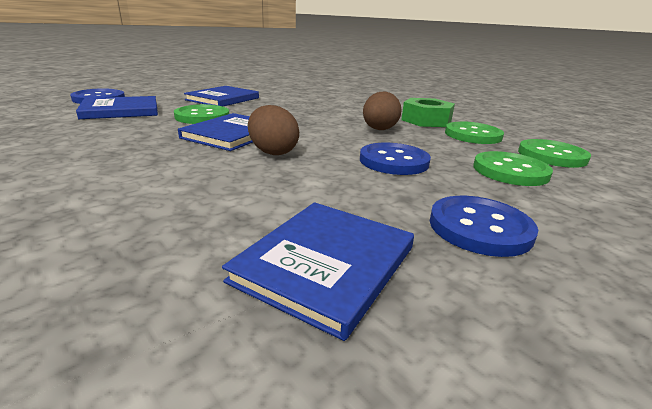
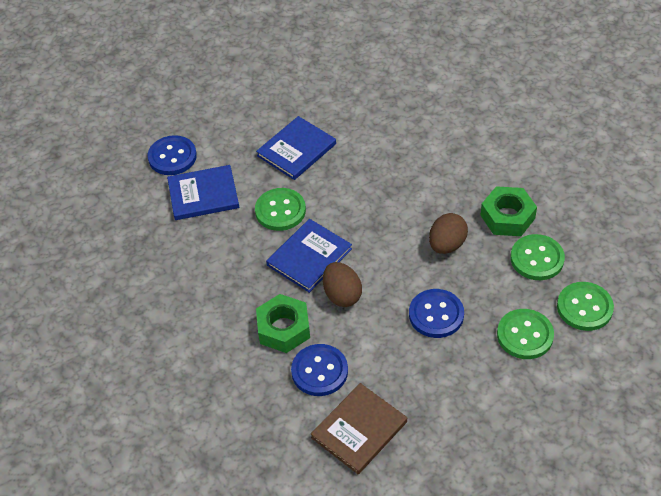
camera: 15 degrees right, 25 degrees up
blue book [222,202,414,341] -> brown book [311,383,407,474]
blue button [430,196,538,257] -> blue button moved to [291,344,348,396]
none -> green nut [256,294,310,353]

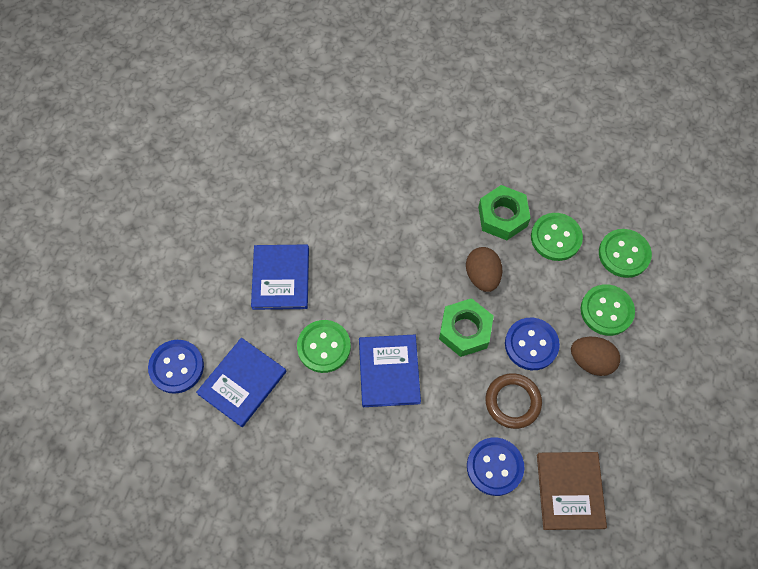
camera: 45 degrees left, 15 degrees up
green nut [256,294,310,353] -> green nut moved to [439,298,494,357]
brown egg [323,262,362,307] -> brown egg moved to [571,337,620,376]
none -> brown ring [485,373,542,429]

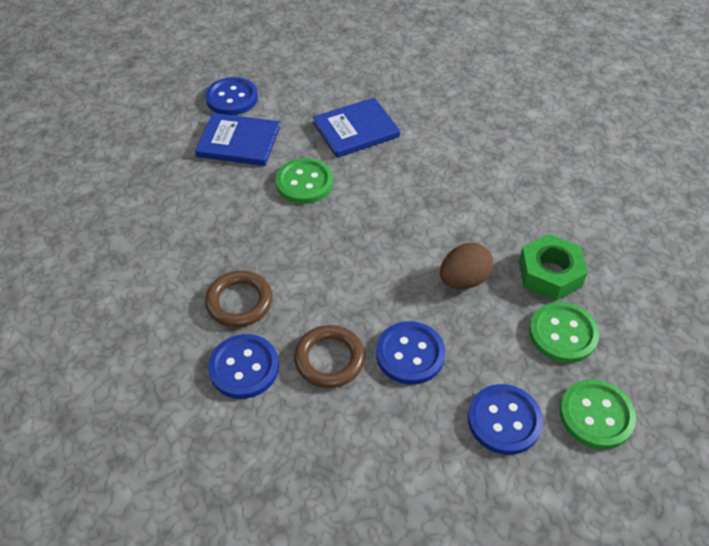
camera: 65 degrees right, 15 degrees down
blue book [359,335,421,407] -> none
green nut [439,298,494,357] -> none
brown book [537,452,607,530] -> none
brown egg [571,337,620,376] -> none
green button [581,284,635,336] -> blue button [468,384,543,455]
none -> brown ring [205,270,272,327]

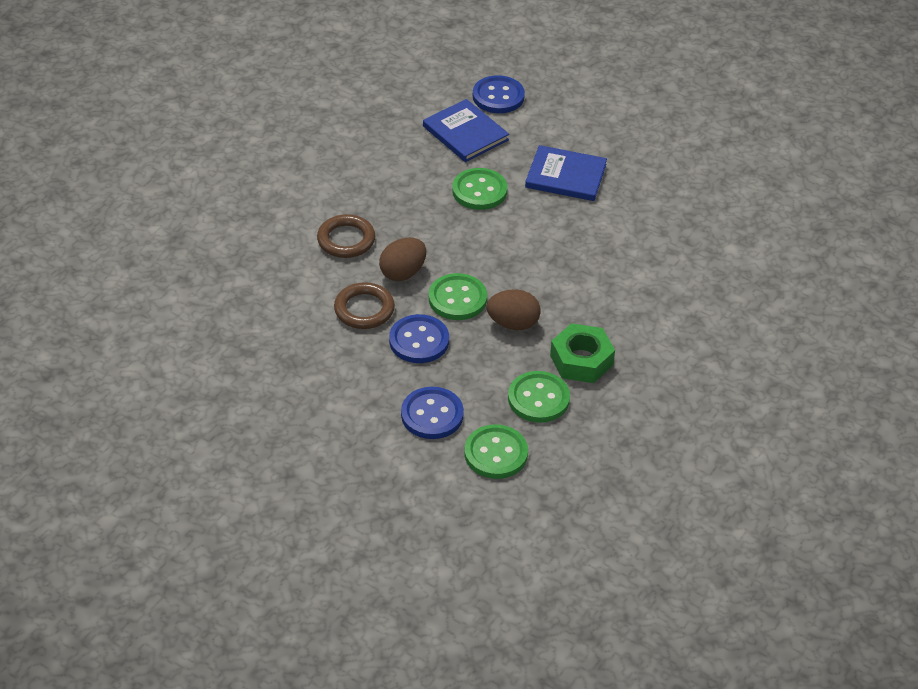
camera: 40 degrees right, 5 degrees down
blue button [208,334,279,399] -> none
none -> brown egg [379,238,426,281]
none -> green button [429,273,487,320]

